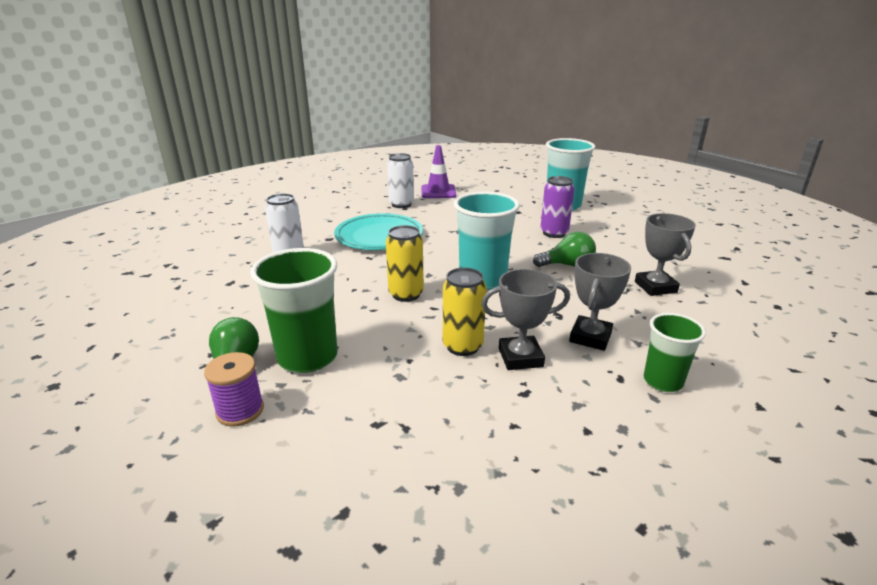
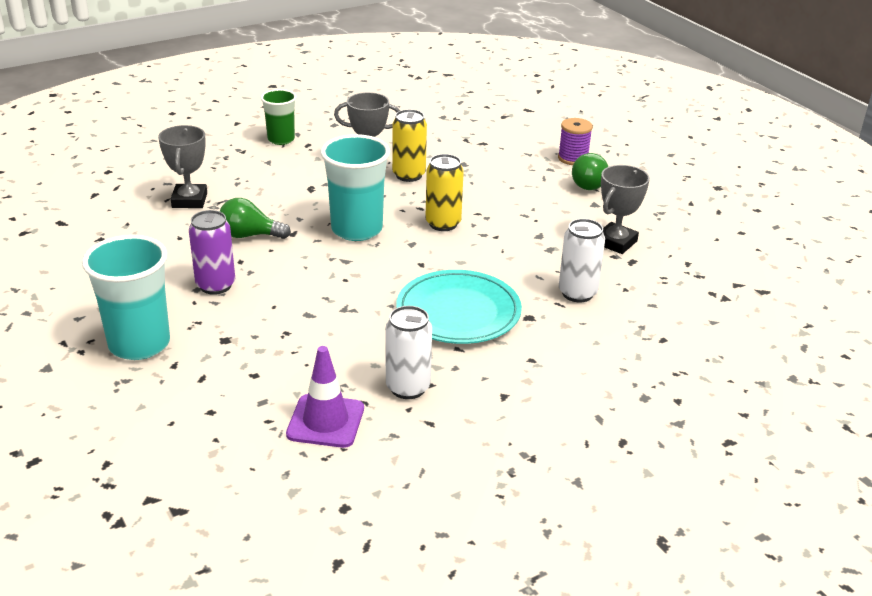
camera: 170 degrees left, 5 degrees up
green cup [250,248,338,373] -> none
grey trophy [569,253,631,351] -> grey trophy moved to [601,165,650,254]

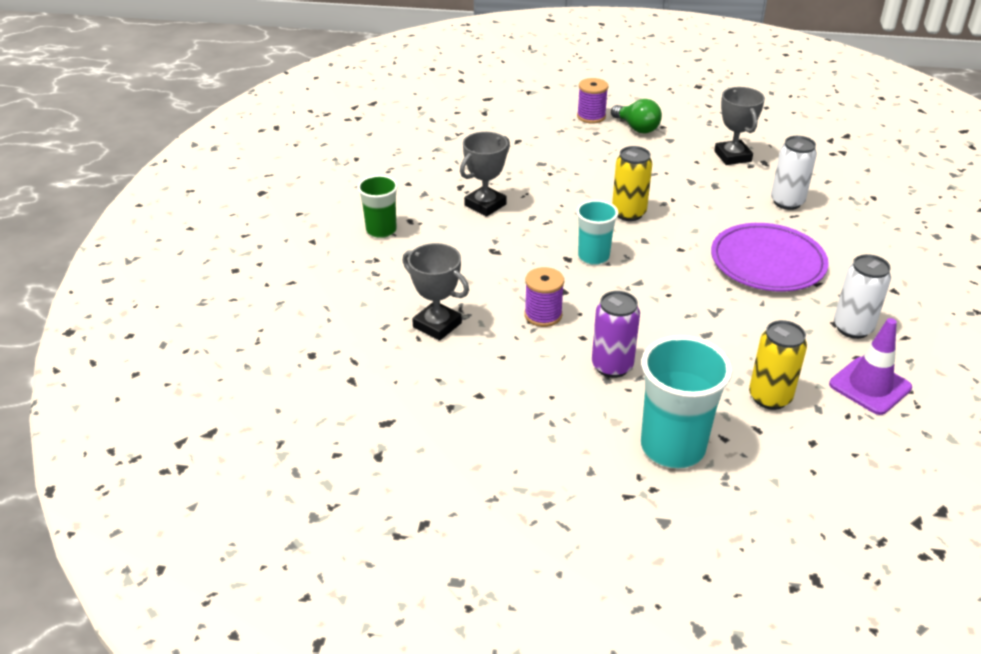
camera: 50 degrees left, 5 degrees up
green light bulb [220,198,291,239] -> purple spool [524,267,564,327]
turquoise cup [321,134,390,241] -> turquoise cup [576,200,618,265], size x0.60
yellow can [392,109,427,182] -> yellow can moved to [749,320,807,410]
turquoise plate [396,270,522,344] -> purple plate [711,223,829,292]

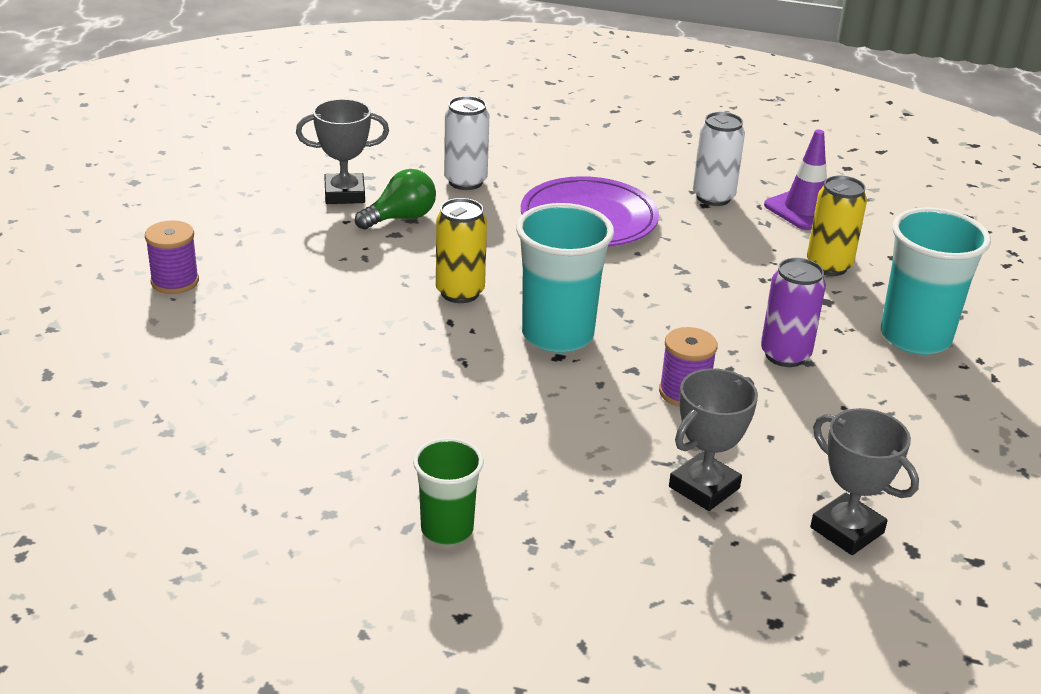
camera: 85 degrees left, 5 degrees down
grey trophy [460,132,510,217] -> grey trophy moved to [810,408,919,555]
turquoise cup [576,200,618,265] -> turquoise cup [516,203,614,353], size x1.66
green light bulb [611,99,662,133] -> green light bulb moved to [355,169,436,230]

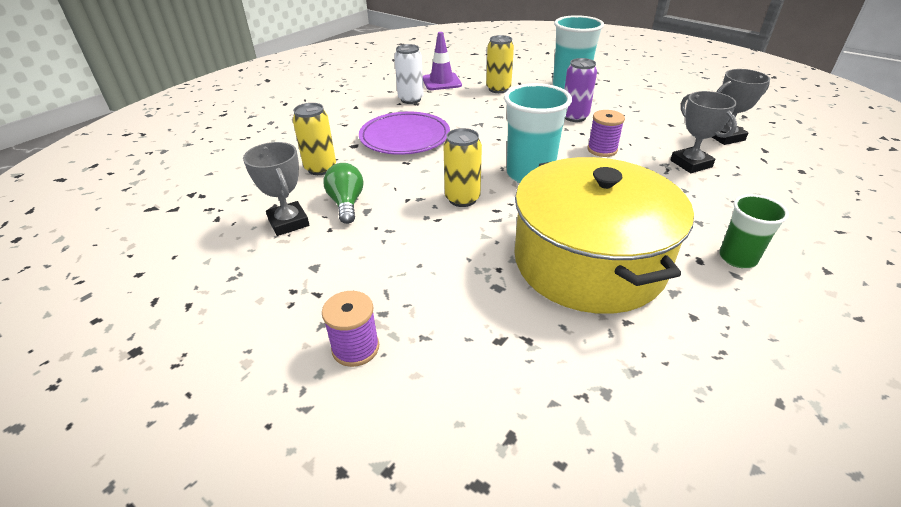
camera: 65 degrees left, 5 degrees up
grey trophy [296,99,389,204] -> grey trophy turned 45 degrees counterclockwise [243,142,309,236]
white can [444,96,489,190] -> yellow can [293,103,336,175]
none -> yellow pot [514,157,694,314]

